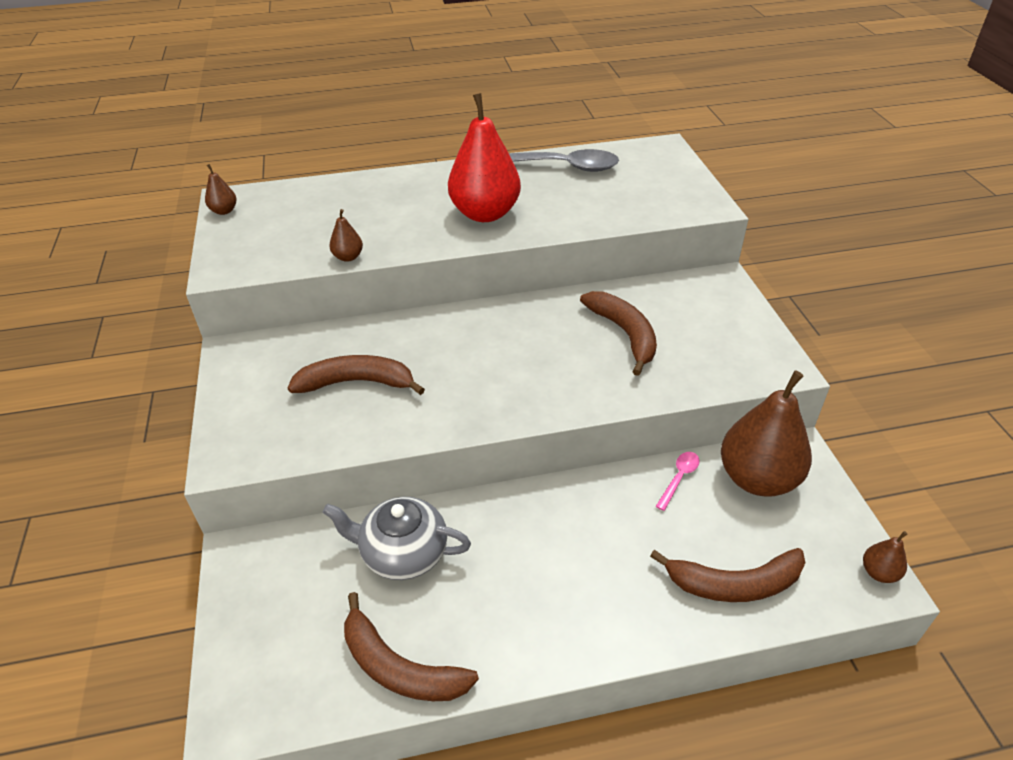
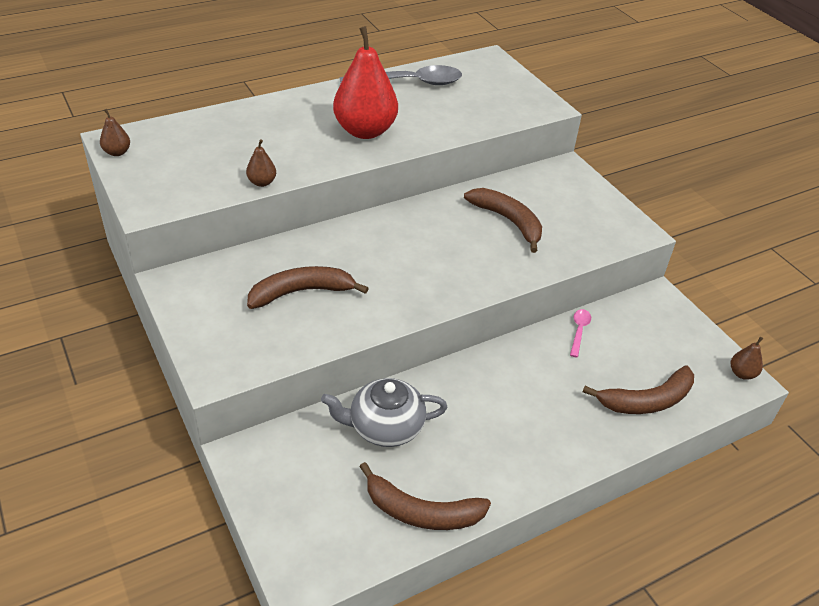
camera: 20 degrees left, 0 degrees up
brown pear [721,371,812,497] -> none

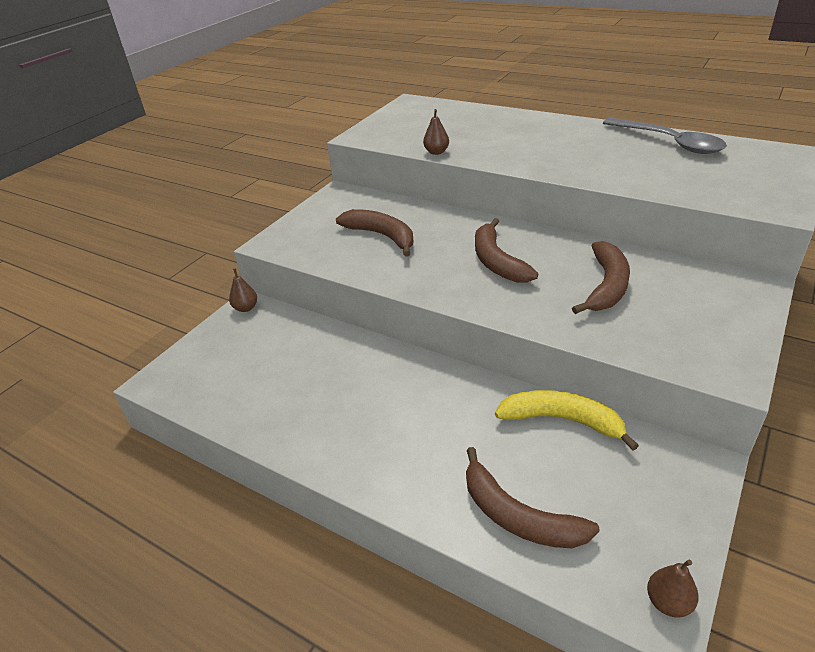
camera: 65 degrees right, 5 degrees down
brown pear [100,109,130,156] -> brown pear moved to [229,268,257,312]
grey teapot [321,378,447,447] -> none
red pear [333,26,398,139] -> none
brown banana [359,462,491,530] -> brown banana moved to [475,218,538,283]
pink spoon [570,309,591,357] -> yellow banana [495,390,639,451]

